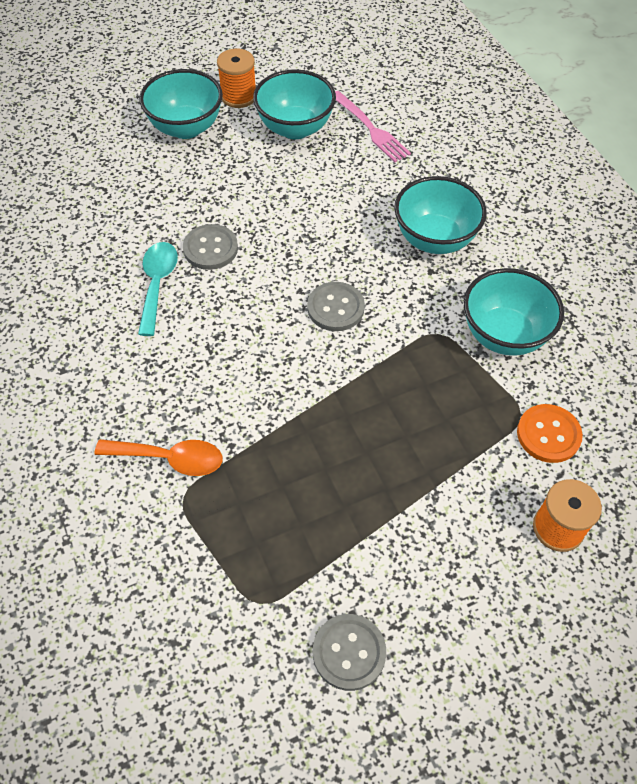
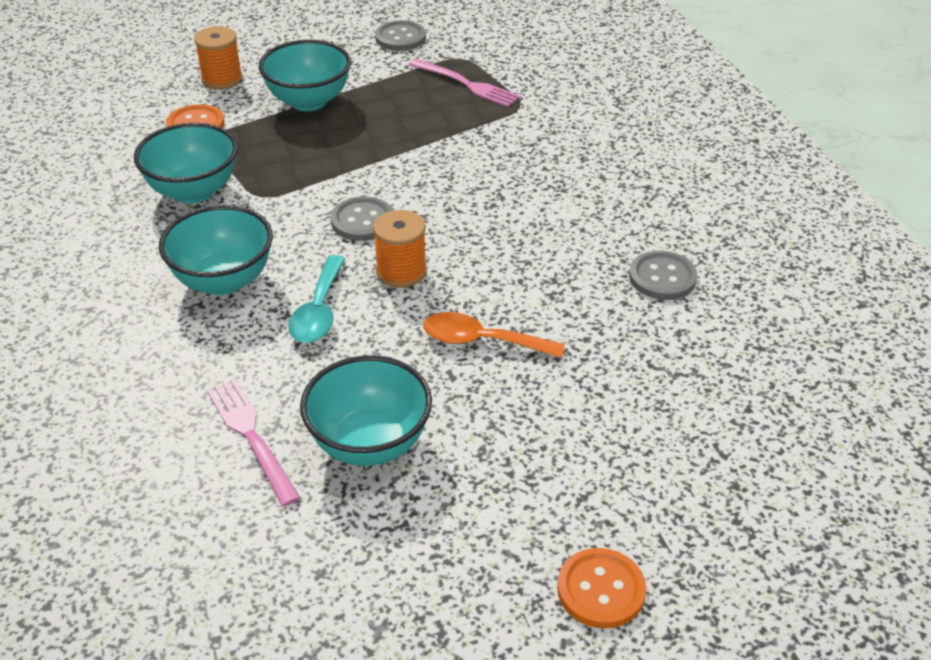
camera: 175 degrees left, 15 degrees down
orange spoon [94,439,222,476] -> orange spoon moved to [423,312,565,358]
turquoise spoon [138,242,178,336] -> turquoise spoon moved to [288,255,345,343]
turquoise bowl [139,69,223,139] -> turquoise bowl moved to [259,40,351,111]
grey button [183,224,238,270] -> grey button moved to [629,251,697,300]
orange spool [217,48,256,108] -> orange spool moved to [373,210,427,288]
none -> pink fork [409,59,520,107]
none -> orange button [557,548,646,628]

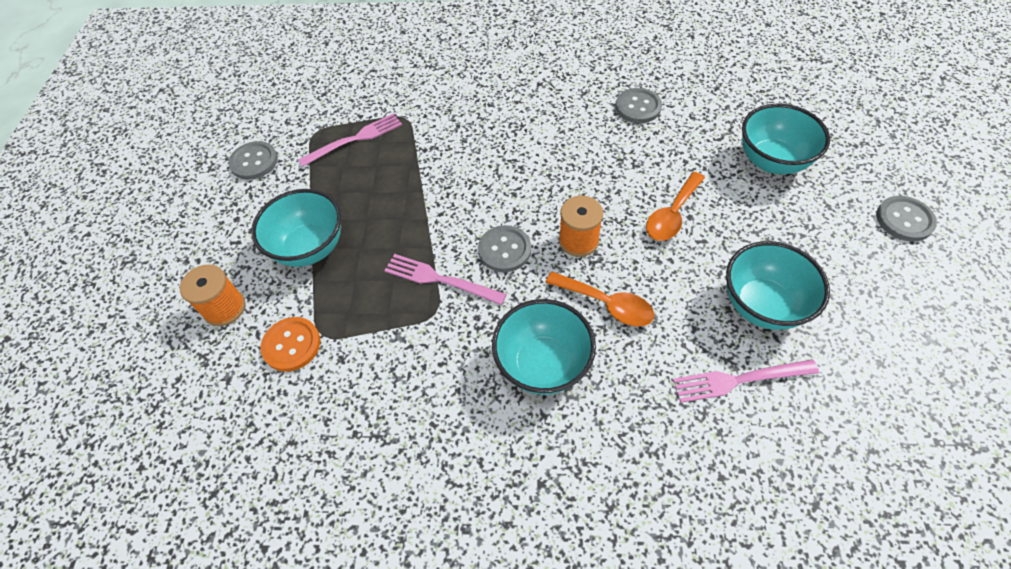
camera: 65 degrees left, 15 degrees up
turquoise bowl [134,123,238,203] -> turquoise bowl moved to [742,104,830,174]
turquoise spoon [288,255,345,343] -> orange spoon [545,271,655,327]
orange button [557,548,646,628] -> grey button [876,196,937,241]
none -> pink fork [384,254,507,305]

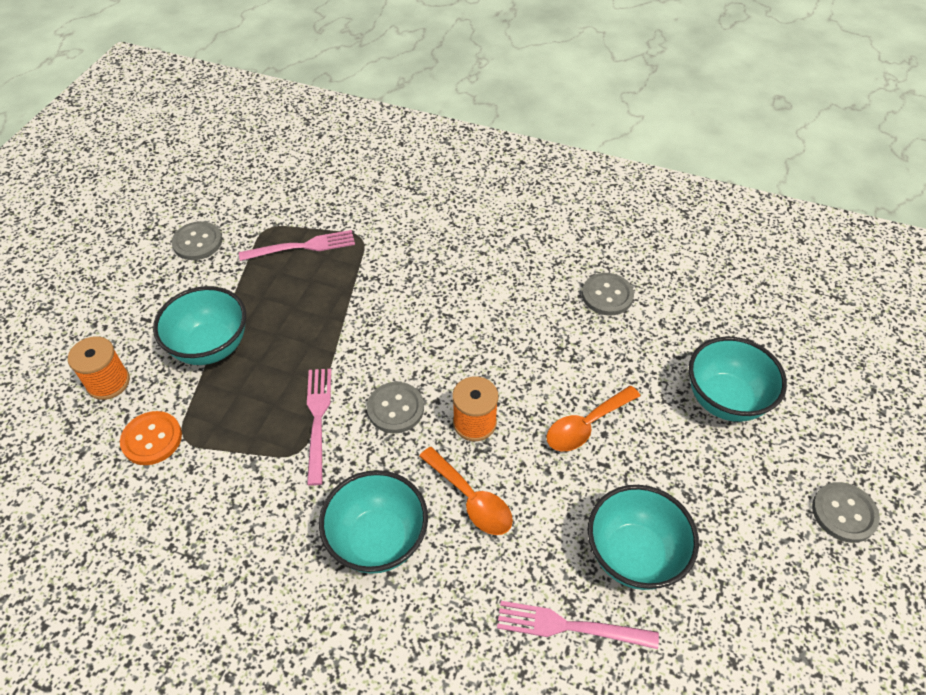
camera: 15 degrees right, 5 degrees down
pink fork [384,254,507,305] -> pink fork turned 45 degrees clockwise [307,369,331,486]

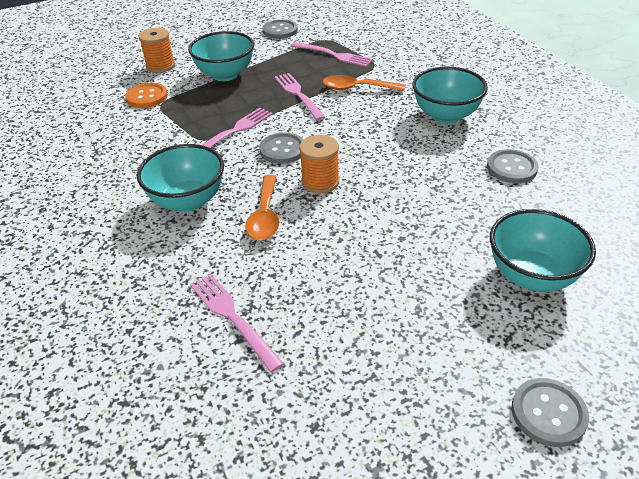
camera: 45 degrees right, 10 degrees down
orange spoon [546,386,640,451] -> orange spoon moved to [323,75,405,91]
turquoise bowl [588,485,699,590] -> turquoise bowl moved to [412,67,488,124]
none -> pink fork [275,73,325,121]

